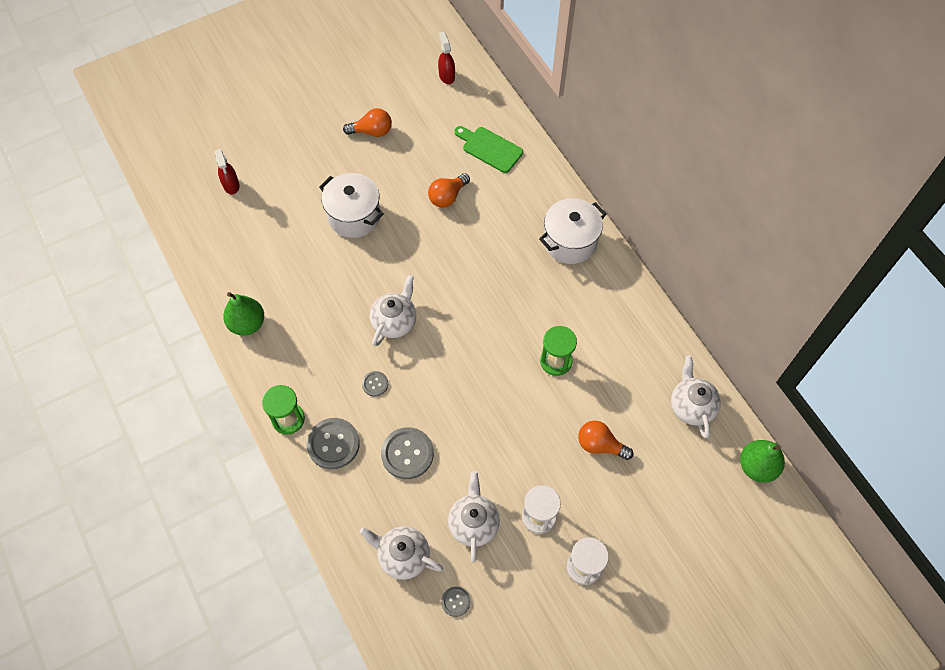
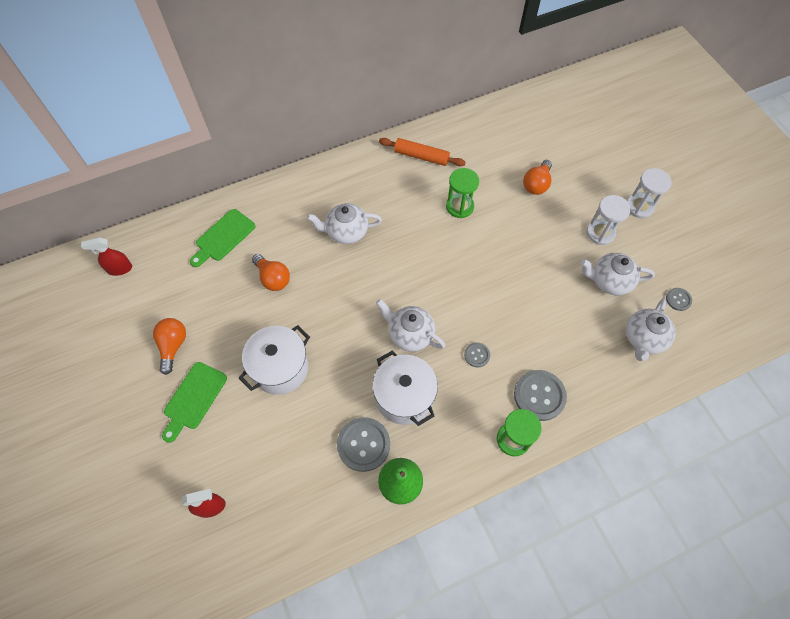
camera: 85 degrees left, 0 degrees up
grey button [381,427,434,479] -> grey button moved to [337,417,390,472]
white pot [539,198,606,264] -> white pot moved to [373,350,438,426]
white teapot [671,356,721,438] -> white teapot moved to [307,203,382,244]
green pear [740,440,785,483] -> none
none -> green cutting board [162,362,227,443]
none -> orange rolling pin [379,138,466,166]

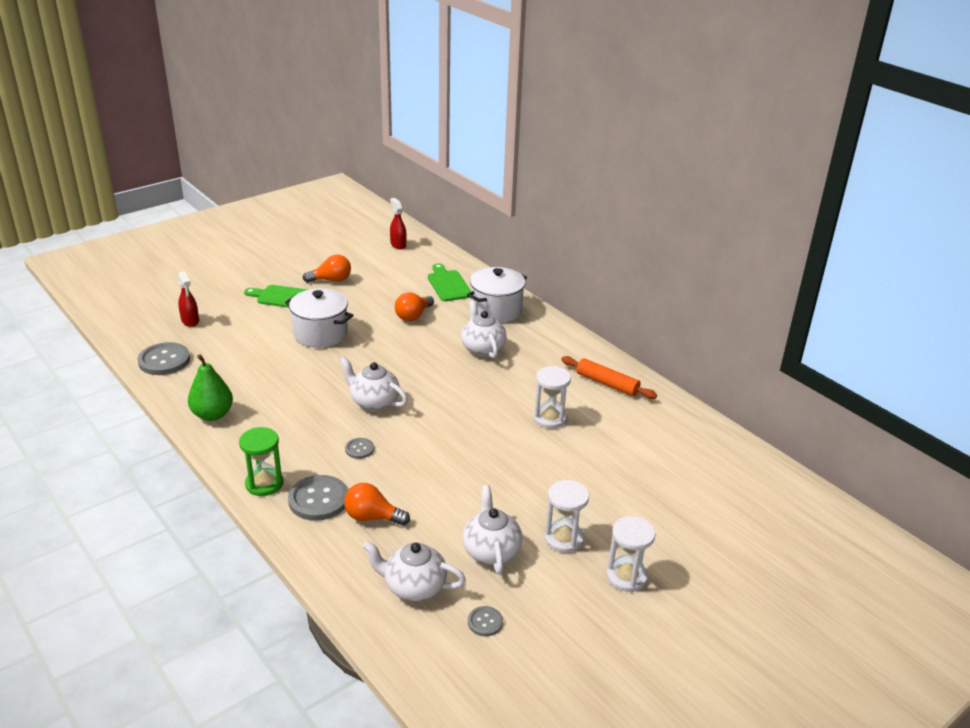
camera: 75 degrees right, 30 degrees down
green cutting board [190,209,256,267] -> green cutting board turned 45 degrees clockwise [428,263,471,301]
grey button [337,417,390,472] -> grey button moved to [137,342,190,375]
white pot [373,350,438,426] -> white pot moved to [467,267,527,323]
white teapot [376,299,446,352] -> white teapot turned 75 degrees counterclockwise [339,357,408,411]
orange rolling pin [379,138,466,166] -> orange rolling pin turned 60 degrees counterclockwise [561,356,657,399]
green hourglass [446,168,479,218] -> white hourglass [533,366,571,429]
orange light bulb [523,160,552,195] -> orange light bulb moved to [344,483,410,526]

